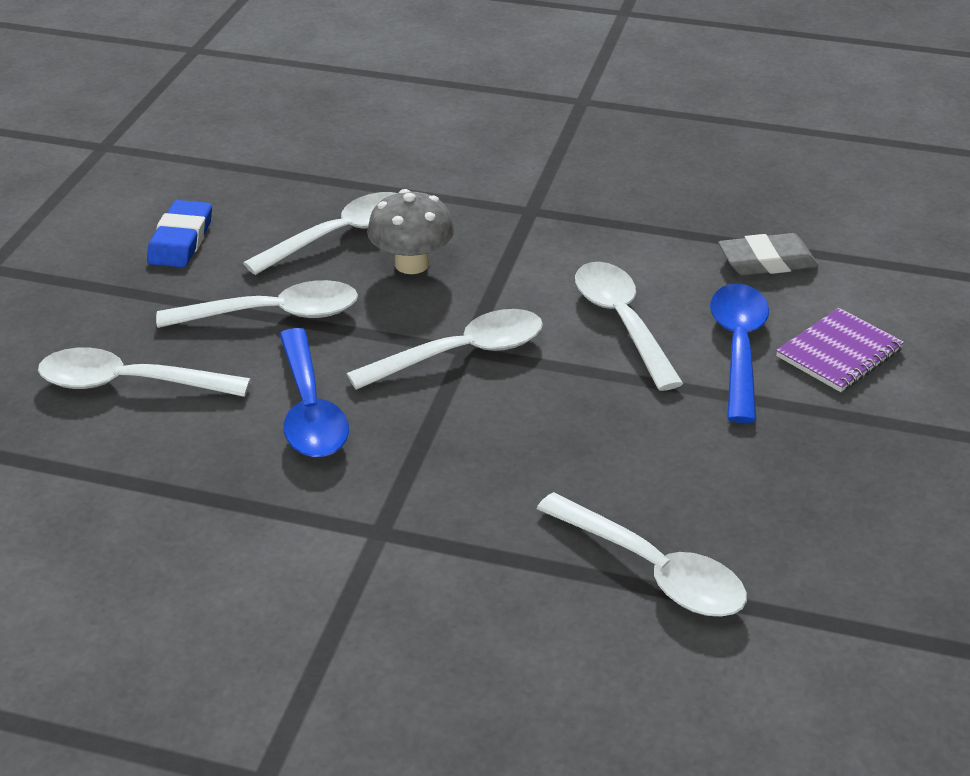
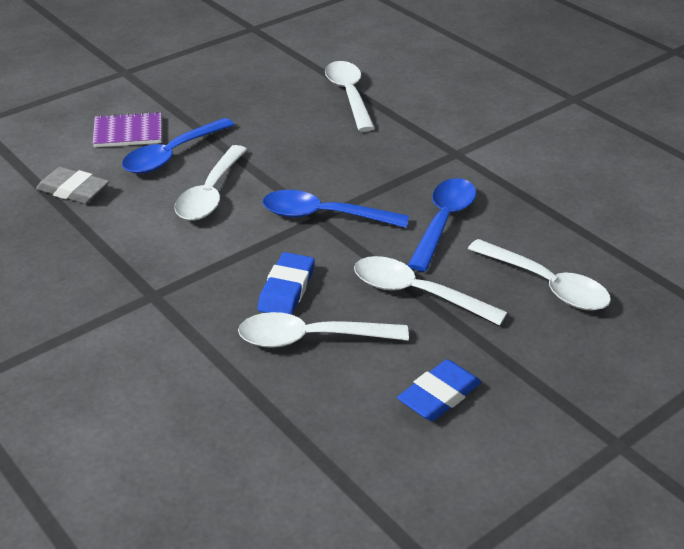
camera: 145 degrees left, 0 degrees up
white spoon [346,309,543,390] -> blue spoon [263,190,409,228]
grey mushroom [367,189,454,274] -> blue eraser [258,252,315,315]

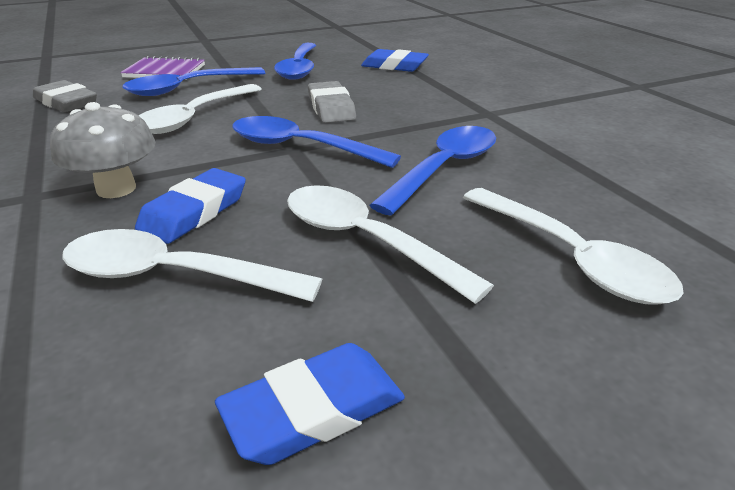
camera: 15 degrees right, 5 degrees down
white spoon [325,61,375,132] -> blue eraser [361,49,429,72]
none -> grey mushroom [50,102,156,198]
none -> blue spoon [274,43,316,80]
none -> grey eraser [308,81,356,123]

